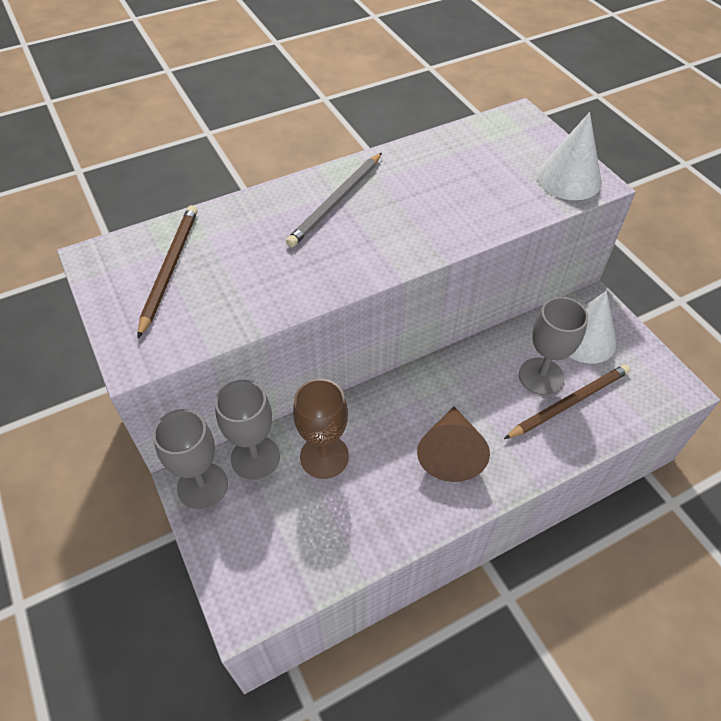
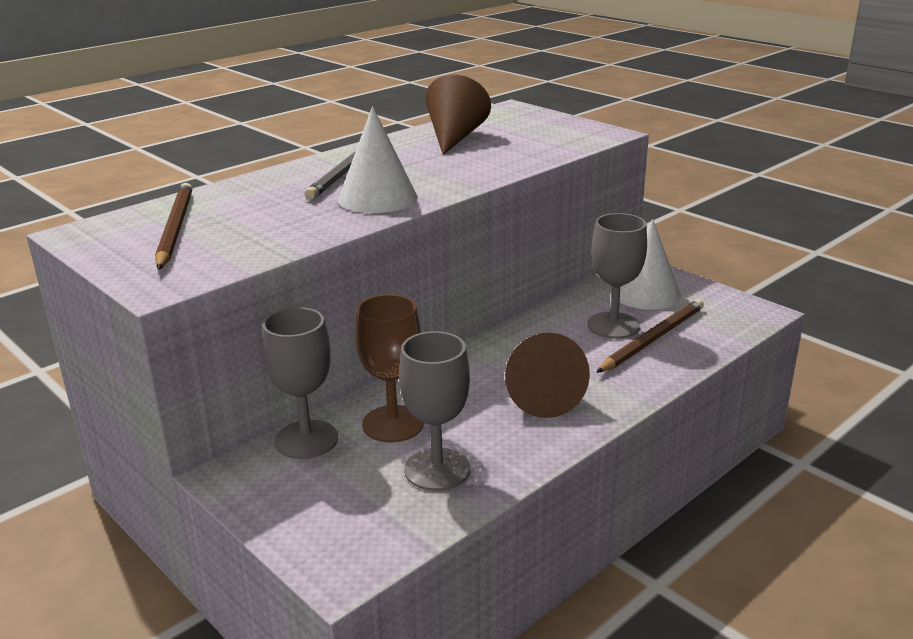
camera: 15 degrees left, 25 degrees down
grey goblet [153,409,228,510] -> grey goblet moved to [399,331,470,491]
white cone [537,112,602,200] -> white cone moved to [338,106,418,213]
none -> brown cone [425,75,491,155]

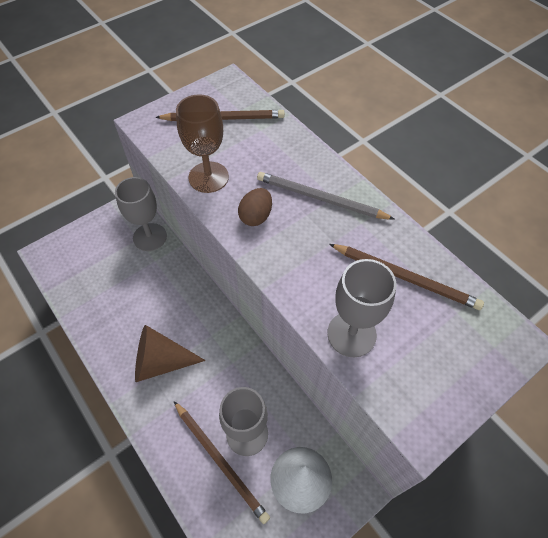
camera: 95 degrees right, 30 degrees up
white cone [338,106,418,213] -> brown egg [238,188,272,226]
brown goblet [355,294,424,442] -> brown goblet moved to [176,95,229,193]
grey goblet [399,331,470,491] -> grey goblet moved to [327,259,397,357]
brown cone [425,75,491,155] -> brown pencil [329,244,484,310]

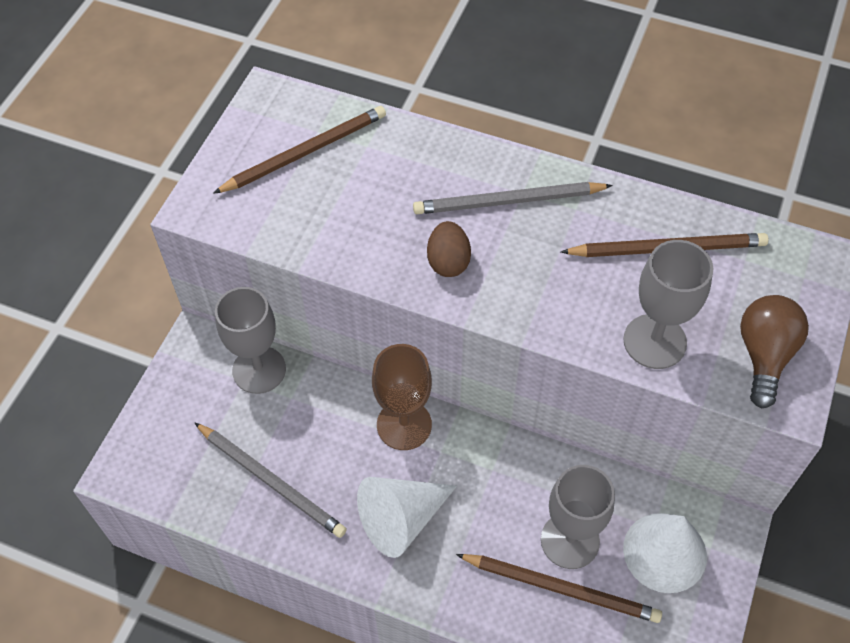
camera: 30 degrees left, 0 degrees up
brown cone [135,325,206,382] -> white cone [357,477,457,558]
brown goblet [176,95,229,193] -> brown goblet moved to [372,344,432,450]
none -> grey pencil [194,422,347,538]
none -> brown light bulb [740,295,809,408]

